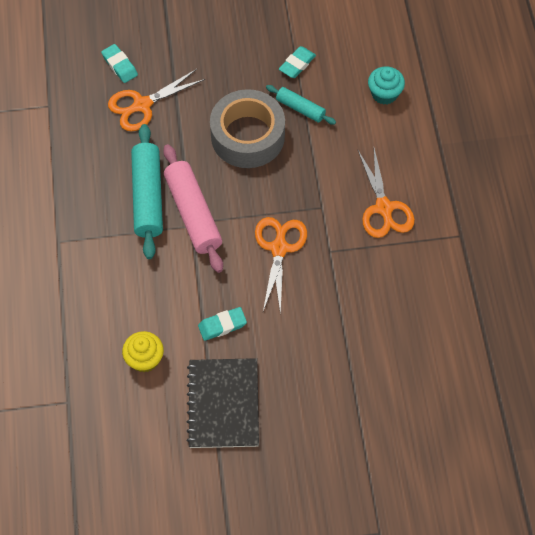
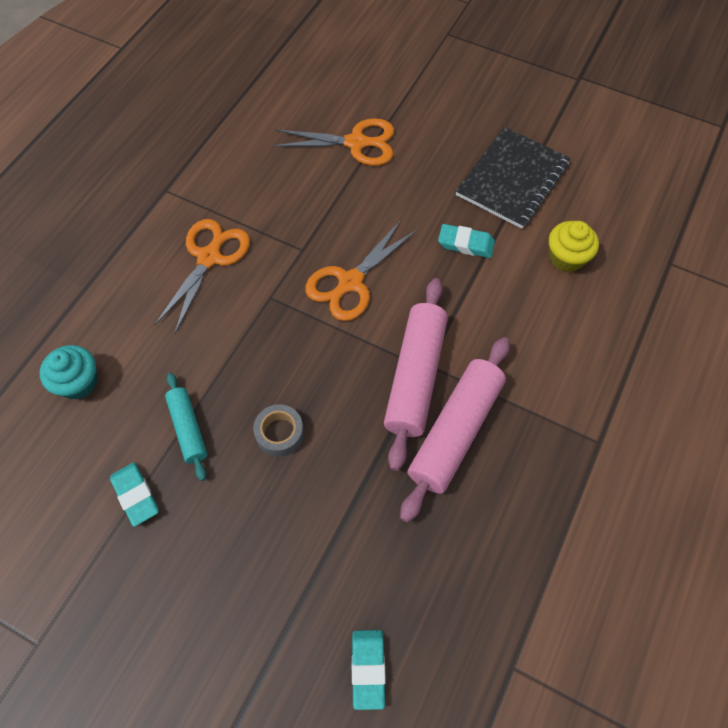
camera: 145 degrees left, 0 degrees up
orange scissors [108,69,205,131] -> orange scissors moved to [273,118,394,166]
turquoise rolling pin [131,124,163,259] -> pink rolling pin [400,337,510,523]
grey tape [210,89,285,168] -> grey tape [253,404,304,457], size x0.44
turquoise eraser [279,46,316,78] -> turquoise eraser turned 75 degrees clockwise [110,462,159,527]

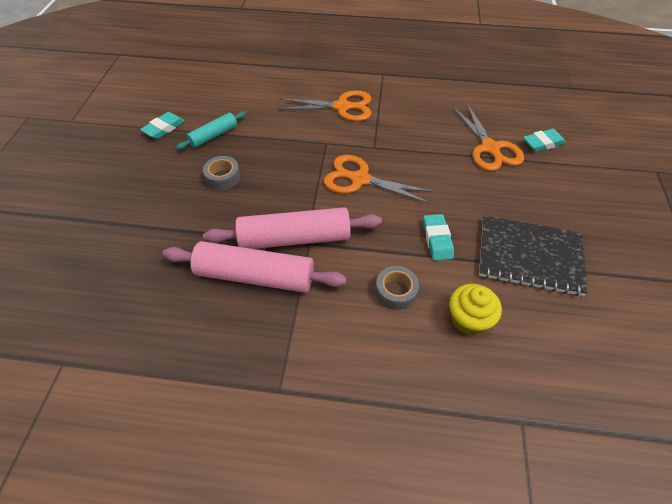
camera: 70 degrees right, 10 degrees down
turquoise cupcake [40,345,97,400] -> none
turquoise eraser [352,630,386,710] -> turquoise eraser moved to [523,129,566,152]
none -> grey tape [375,266,419,310]

